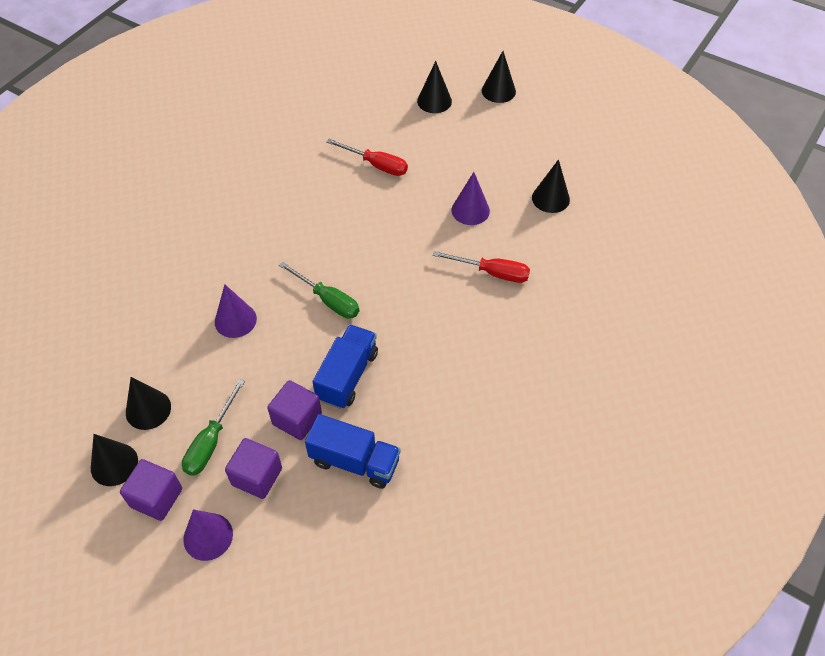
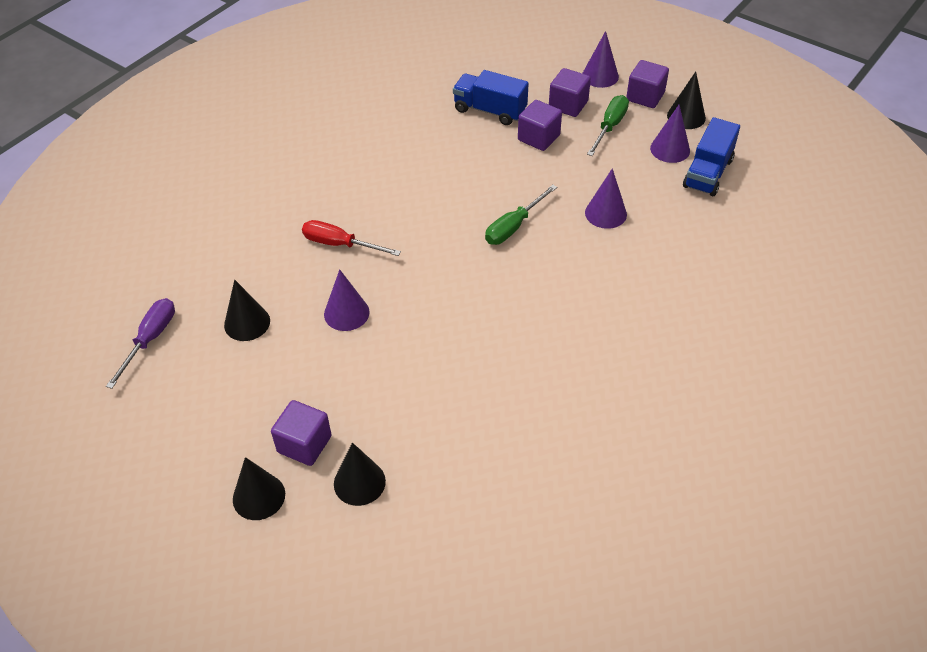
camera: 175 degrees left, 5 degrees down
black cone [126,377,171,430] -> purple cone [650,105,690,163]
green screwdriver [279,262,359,319] -> green screwdriver turned 90 degrees counterclockwise [485,185,557,245]
blue truck [313,324,378,409] -> blue truck moved to [683,117,740,196]
red screwdriver [326,139,408,176] -> none
none -> purple screwdriver [106,298,175,389]
none -> purple cube [271,400,332,466]

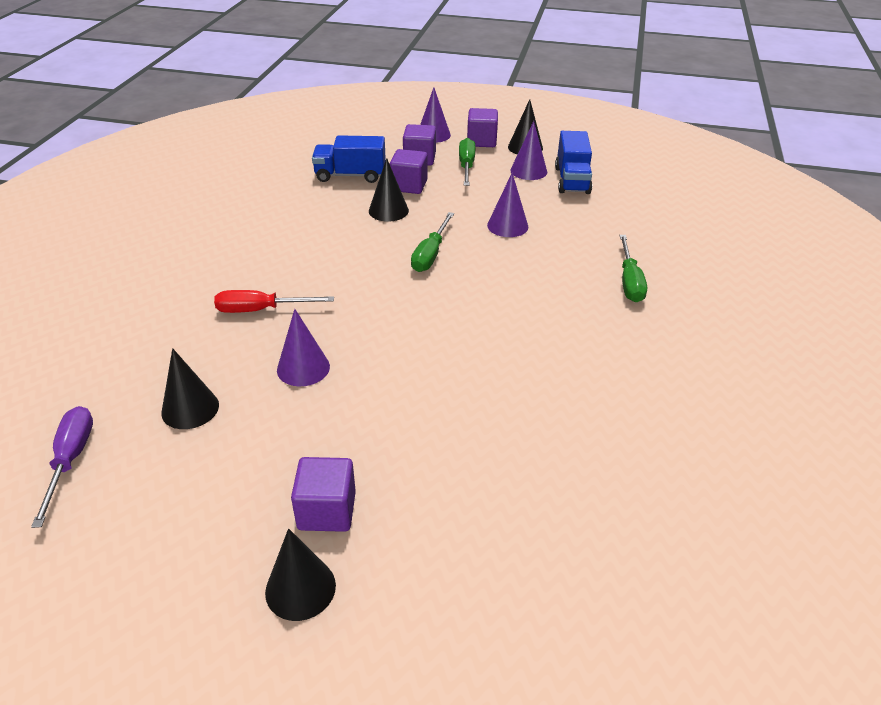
camera: 25 degrees left, 10 degrees down
black cone [334,443,386,506] -> black cone moved to [369,158,409,222]
none -> green screwdriver [620,235,647,302]

